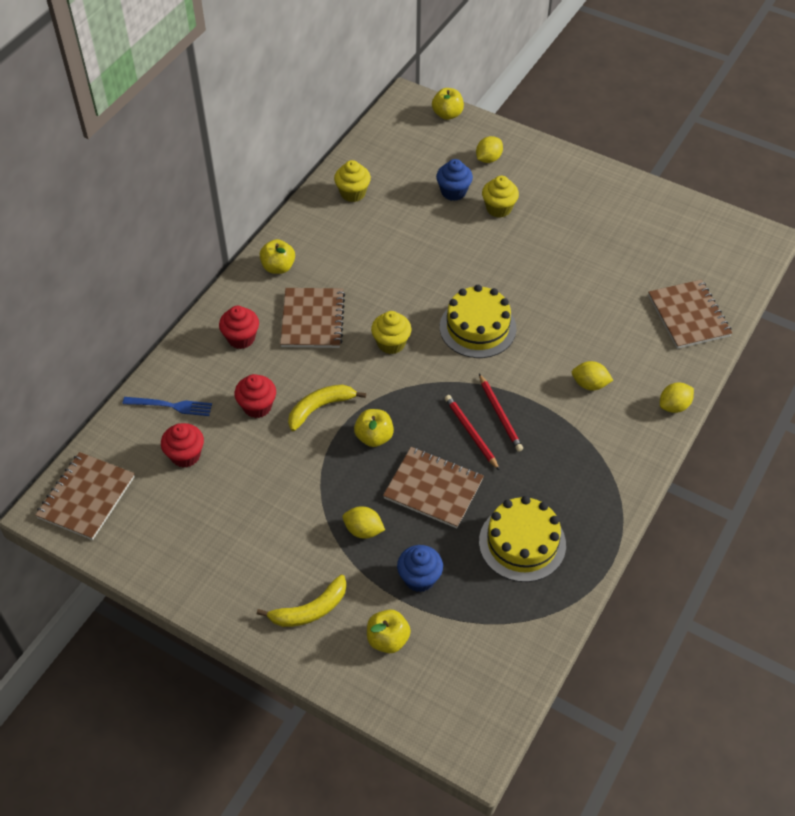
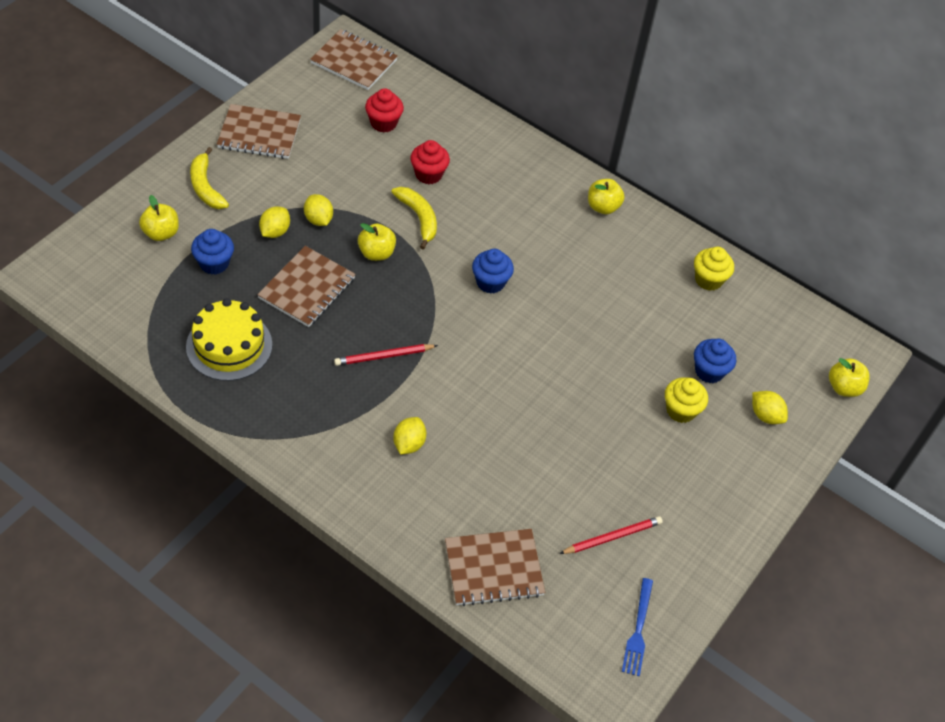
camera: 90 degrees right, 0 degrees up
blue fork [122,397,212,416] -> blue fork moved to [622,578,653,676]
red cupcake [219,306,259,349] -> none
brown notebook [280,288,345,348] -> brown notebook moved to [217,104,301,159]
yellow cupcake [371,311,411,354] -> blue cupcake [472,249,514,294]
yellow cake [440,285,516,358] -> none
red pencil [445,395,500,471] -> red pencil moved to [559,516,663,554]
yellow lemon [660,382,694,413] -> yellow lemon moved to [304,194,333,226]

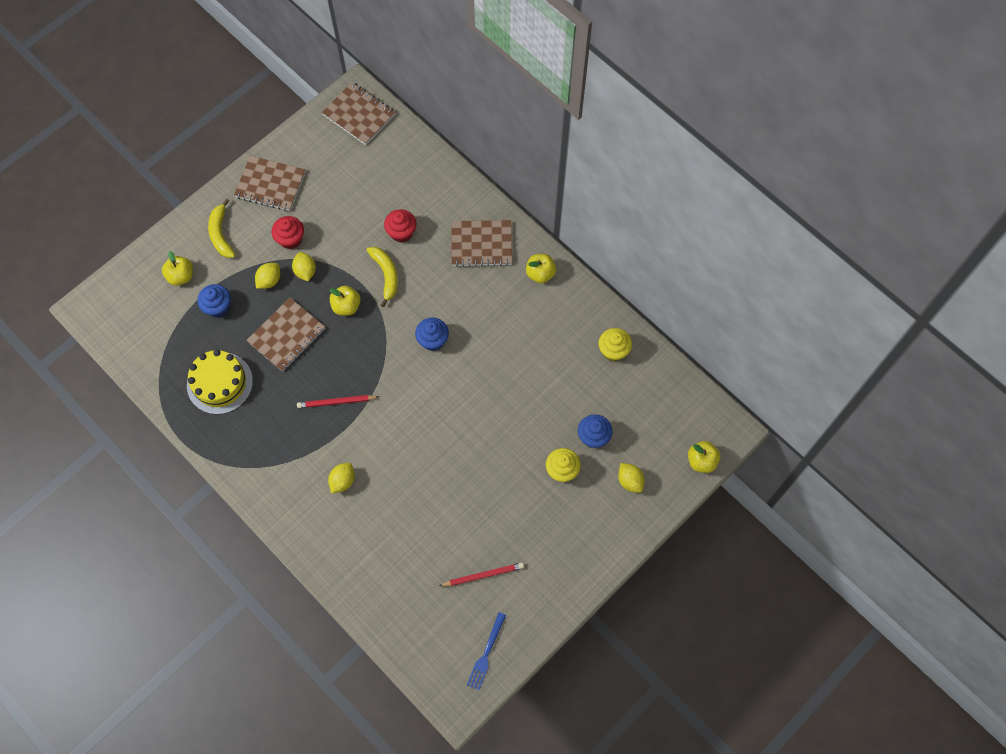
camera: 15 degrees right, 15 degrees up
red cupcake [365,89,404,132] -> red cupcake moved to [272,216,304,249]
brown notebook [445,529,545,606] -> brown notebook moved to [451,220,512,267]

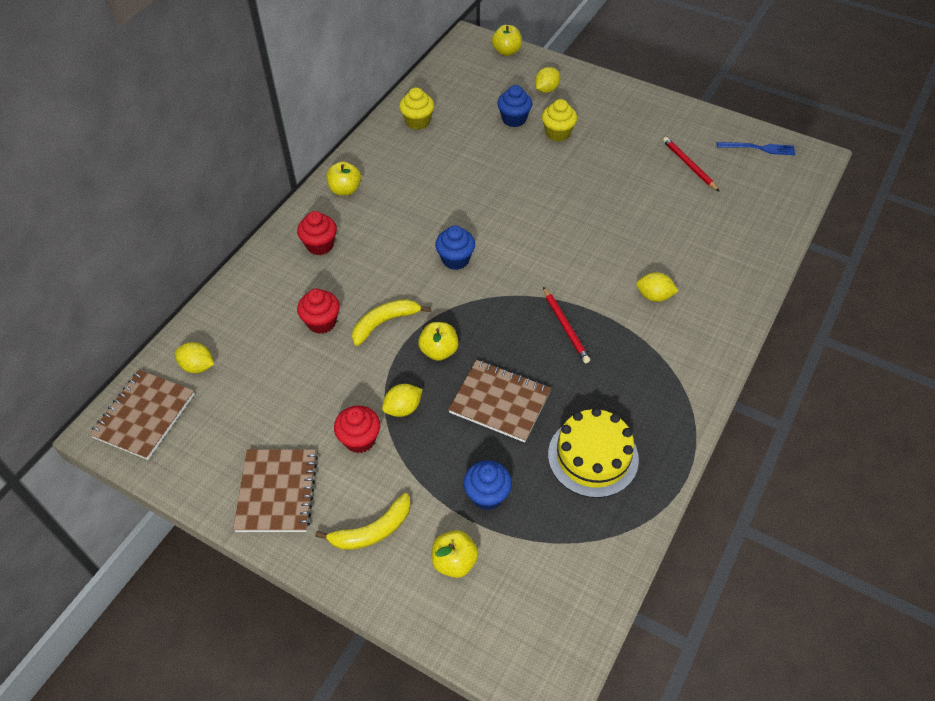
camera: 105 degrees left, 15 degrees down
yellow lemon [255,263,280,289] -> yellow lemon moved to [175,342,214,373]
brown notebook [451,220,512,267] -> red cupcake [297,211,337,255]

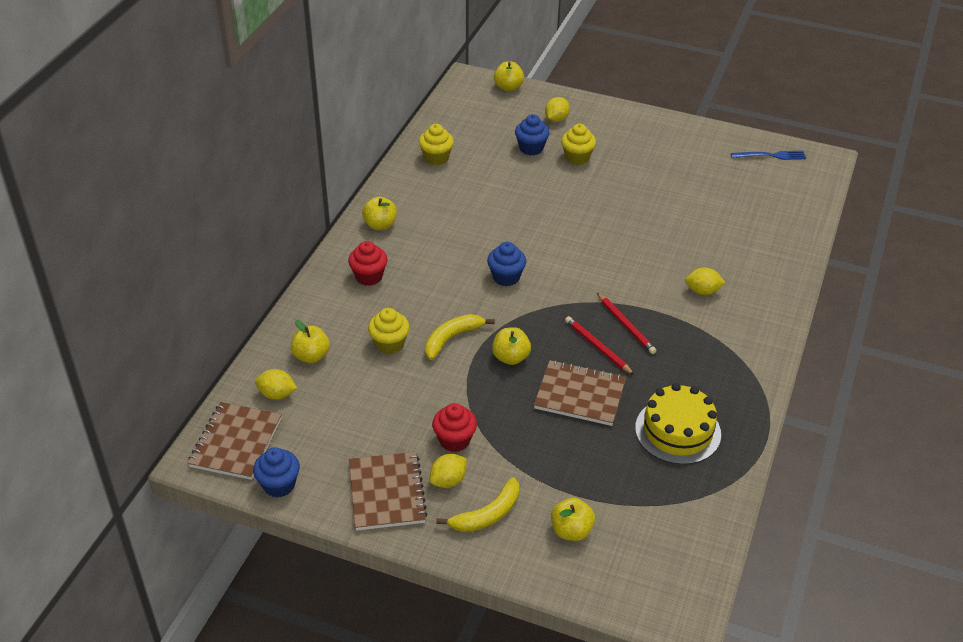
camera: 10 degrees left, 10 degrees down
red cupcake [297,289,340,334] -> yellow cupcake [368,308,409,354]
yellow lemon [382,384,422,417] -> yellow lemon moved to [430,454,467,488]
blue cupcake [463,461,512,510] -> blue cupcake moved to [253,447,300,498]
red pencil [663,137,720,192] -> red pencil moved to [565,316,634,375]
none -> yellow apple [291,320,330,363]

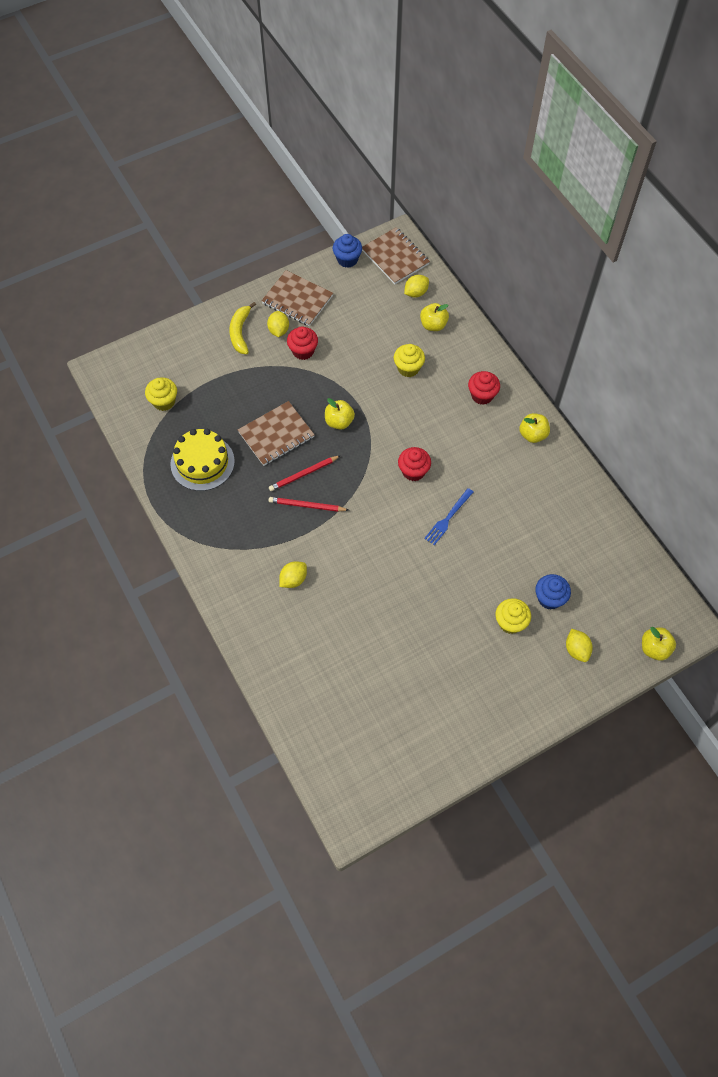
camera: 130 degrees right, 20 degrees up
yellow cupcake [419,124,454,165] -> yellow cupcake moved to [145,377,177,411]
yellow banana [425,314,495,360] -> none
blue cupcake [487,242,526,286] -> red cupcake [398,447,431,481]
yellow apple [551,498,595,541] -> none
red pencil [565,316,634,375] -> red pencil turned 150 degrees clockwise [269,455,341,491]
blue fork [731,151,806,160] -> blue fork moved to [424,488,473,545]

